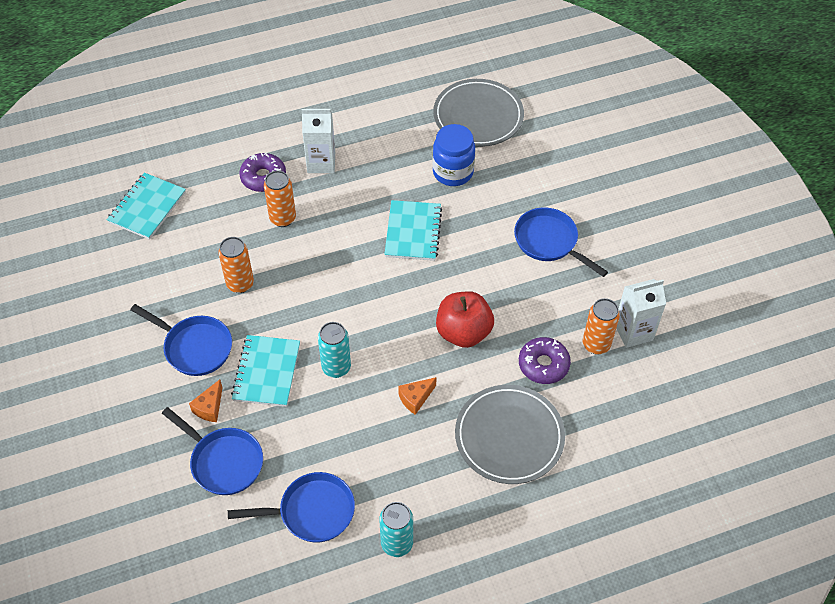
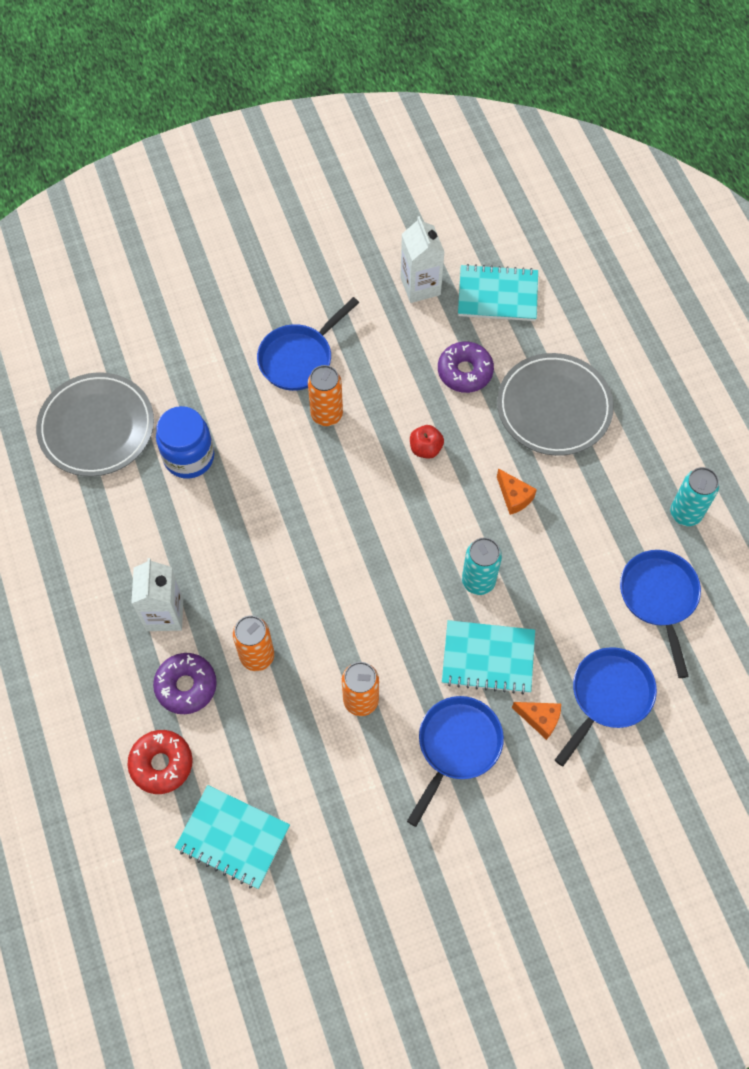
camera: 90 degrees left, 10 degrees up
turquoise notebook [384,200,442,261] -> turquoise notebook moved to [458,264,538,321]
red apple [436,291,494,348] -> red apple [410,425,444,459], size x0.53
orange can [583,298,620,355] -> orange can moved to [308,365,343,426]
none -> red donut [128,730,193,794]

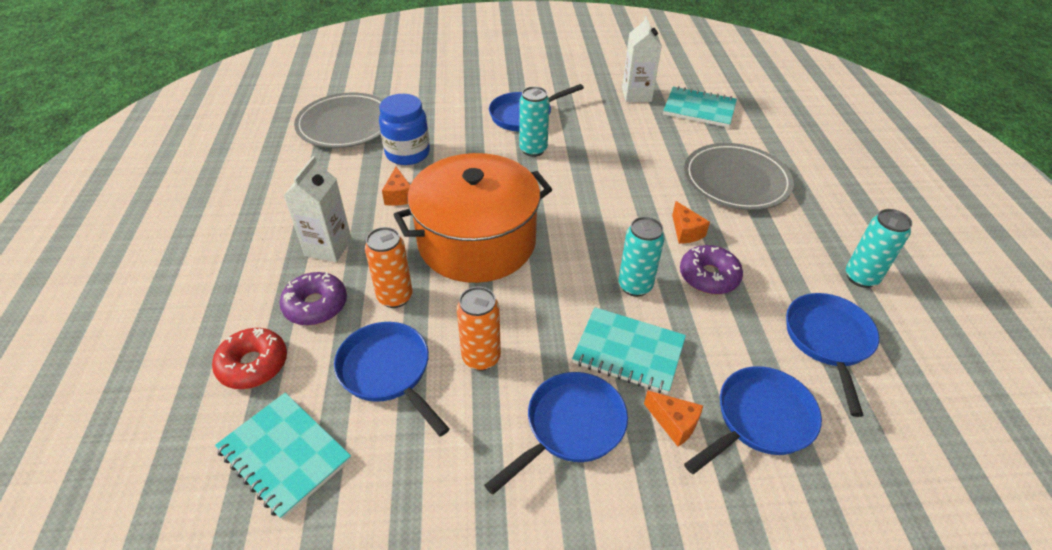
camera: 15 degrees right, 20 degrees down
orange can [308,365,343,426] -> turquoise can [519,86,550,157]
red apple [410,425,444,459] -> none
purple donut [438,342,494,393] -> purple donut moved to [680,245,743,294]
none -> blue pan [334,322,450,437]
none -> orange cheese [382,167,410,206]
none -> orange pot [394,153,552,283]

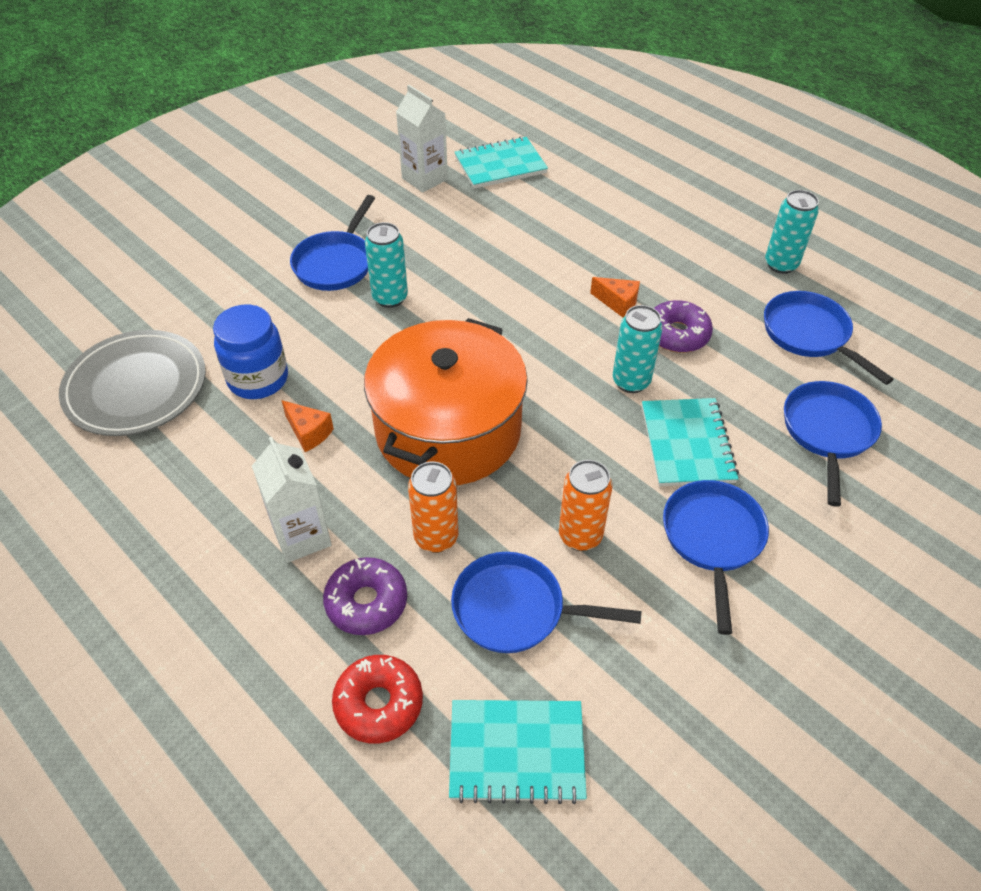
camera: 40 degrees left, 5 degrees up
turquoise notebook [572,307,686,394] -> turquoise notebook turned 75 degrees counterclockwise [642,398,739,486]
orange cheese [644,390,703,447] -> none
grey plate [684,143,794,210] -> none

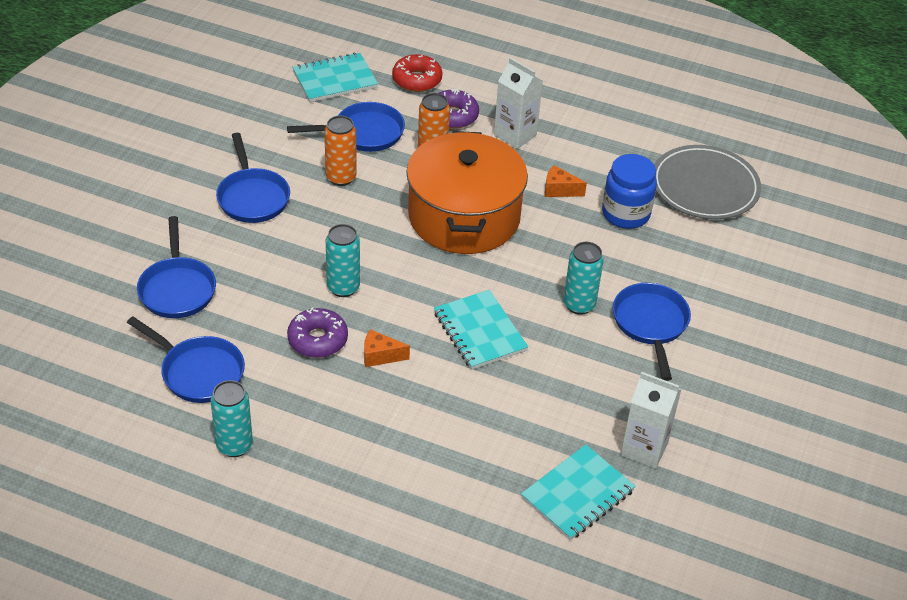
camera: 155 degrees right, 5 degrees down
turquoise notebook [642,398,739,486] -> turquoise notebook moved to [434,290,528,370]

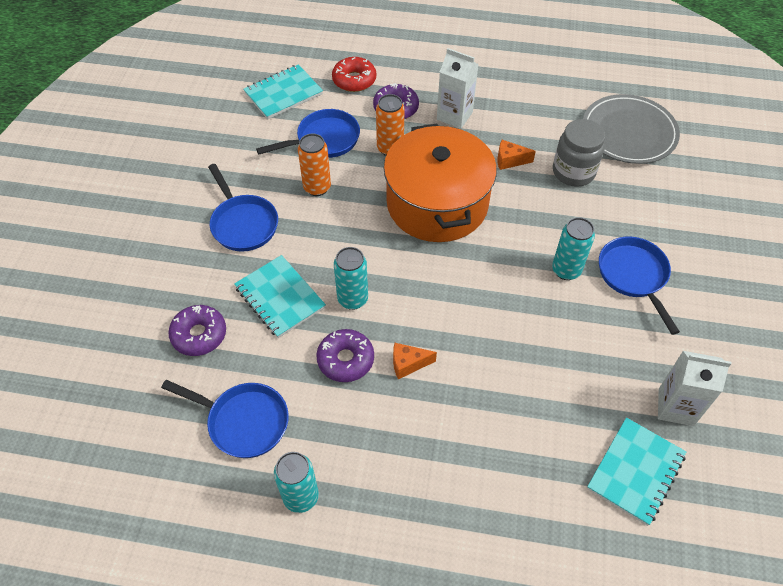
camera: 10 degrees left, 10 degrees up
blue pan [137,216,216,318] -> purple donut [168,305,226,356]
turquoise notebook [434,290,528,370] -> turquoise notebook moved to [234,255,326,338]
blue jar [602,154,657,229] -> grey jar [553,119,605,187]

